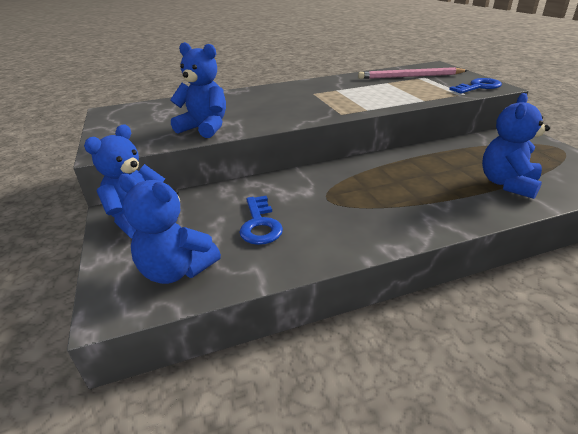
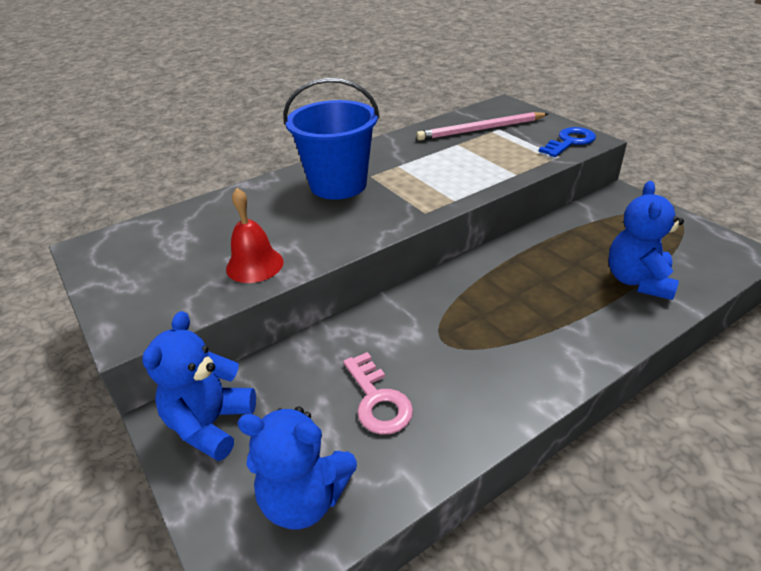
camera: 15 degrees left, 5 degrees up
blue teddy bear [170,42,226,138] -> red bell [226,188,283,283]
blue key [239,196,283,245] -> pink key [343,352,413,434]
none -> blue bucket [283,78,380,200]

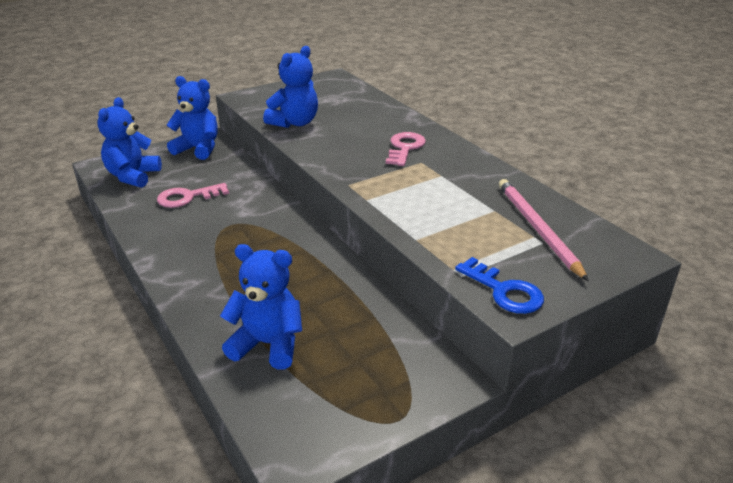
camera: 90 degrees right, 5 degrees down
red bell [226,188,283,283] -> blue teddy bear [263,46,318,128]
blue bucket [283,78,380,200] -> pink key [386,132,426,166]

